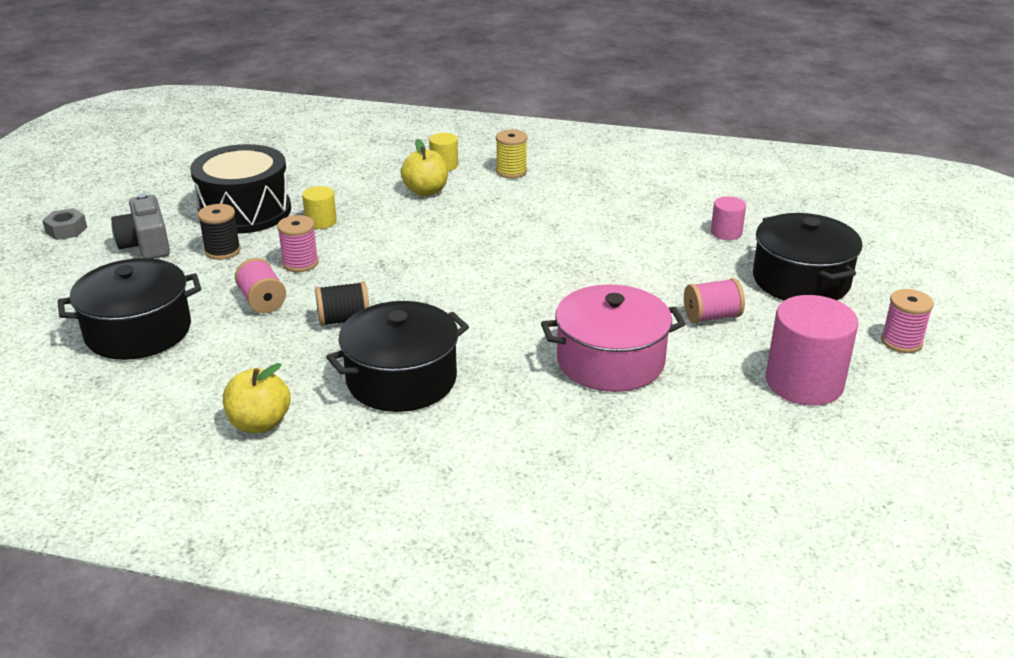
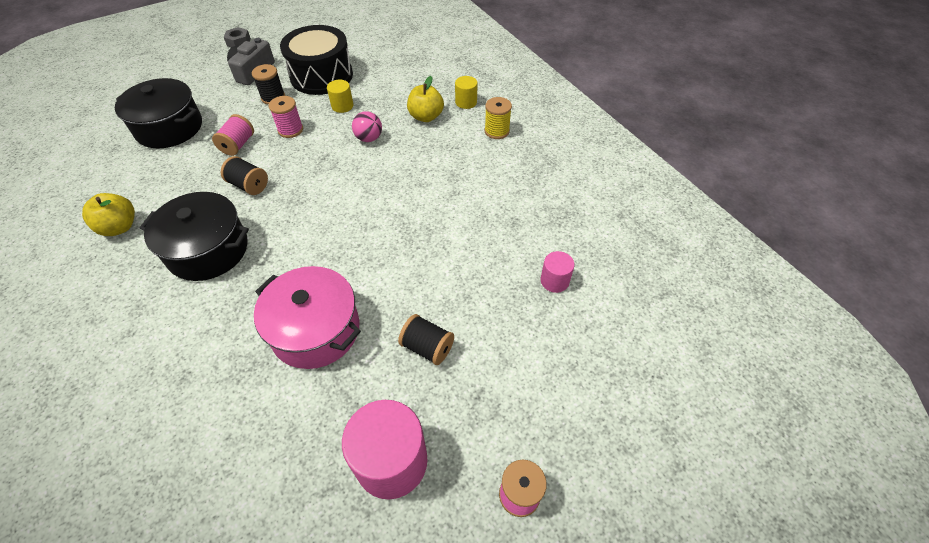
camera: 45 degrees right, 20 degrees up
pink spool [684,278,745,323] -> black spool [398,314,454,365]
black pot [753,213,863,301] -> none
none -> pink ball [352,111,382,142]

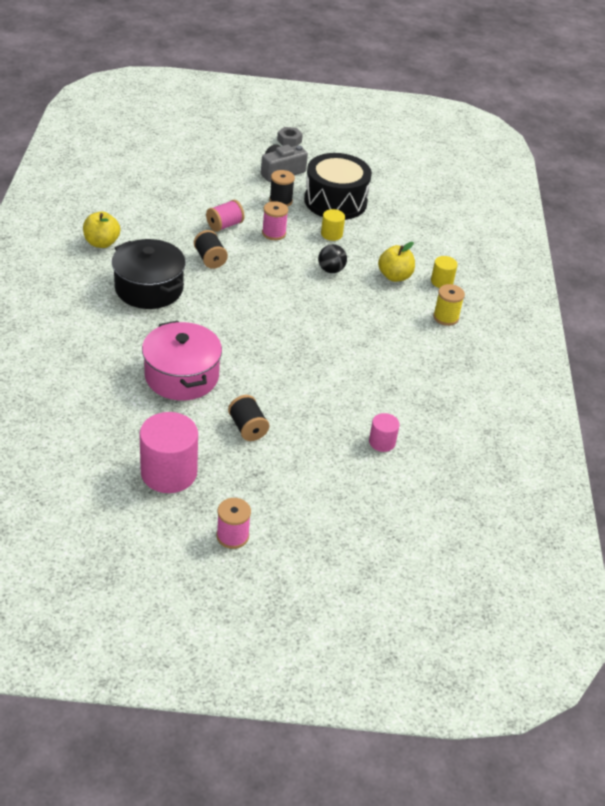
camera: 30 degrees right, 10 degrees down
black pot [115,78,202,149] -> none
pink ball [352,111,382,142] -> black ball [318,244,347,273]

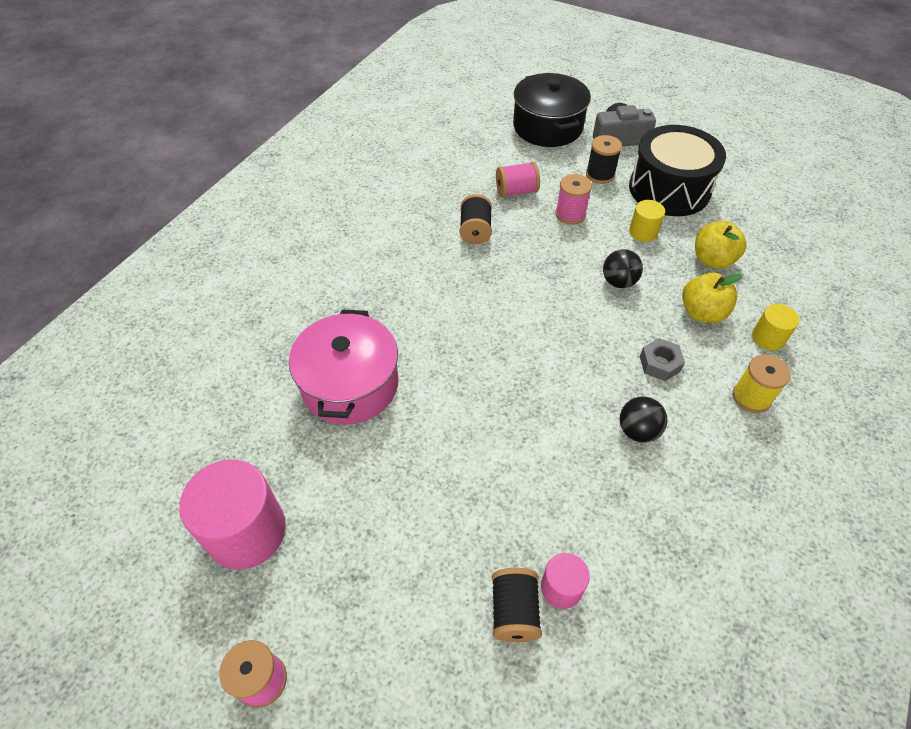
camera: 30 degrees right, 10 degrees up
yellow apple [83,212,120,248] -> yellow apple moved to [695,221,747,269]
black pot [112,239,185,309] -> black pot moved to [513,73,591,147]
black spool [228,395,269,441] -> black spool moved to [492,568,542,642]
grey nut [277,127,303,147] -> grey nut moved to [640,338,685,381]
none -> black ball [620,397,667,443]

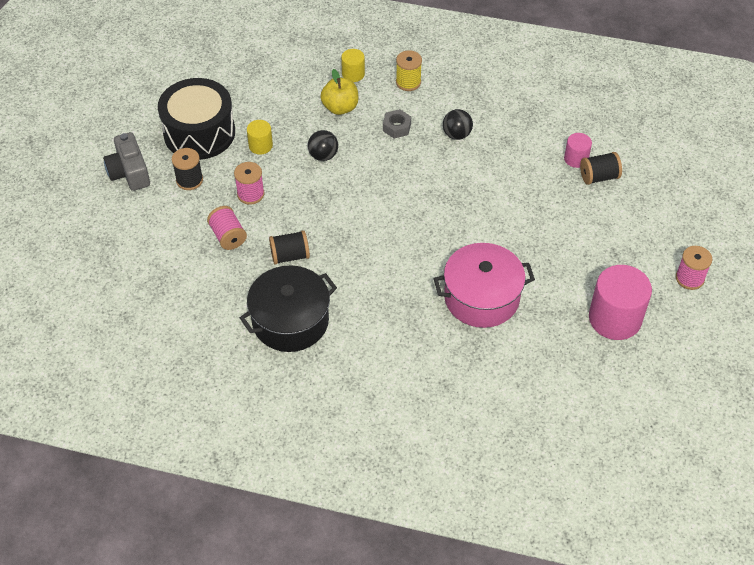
camera: 105 degrees left, 0 degrees up
black pot [513,73,591,147] -> black pot moved to [240,265,337,352]
yellow apple [695,221,747,269] -> none

